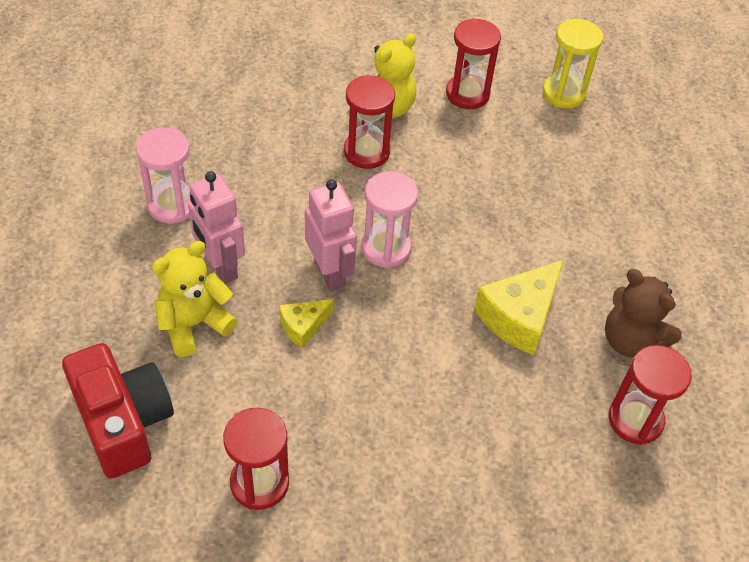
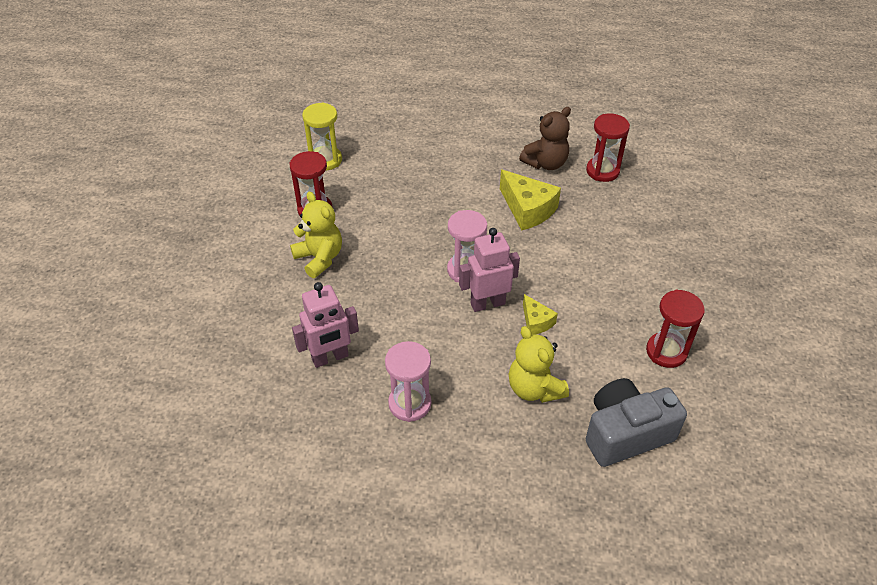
camera: 80 degrees left, 5 degrees down
red camera [62,343,174,478] -> grey camera [586,378,687,467]
pink robot [188,171,245,284] -> pink robot moved to [292,282,359,368]
red hourglass [344,75,395,169] -> none

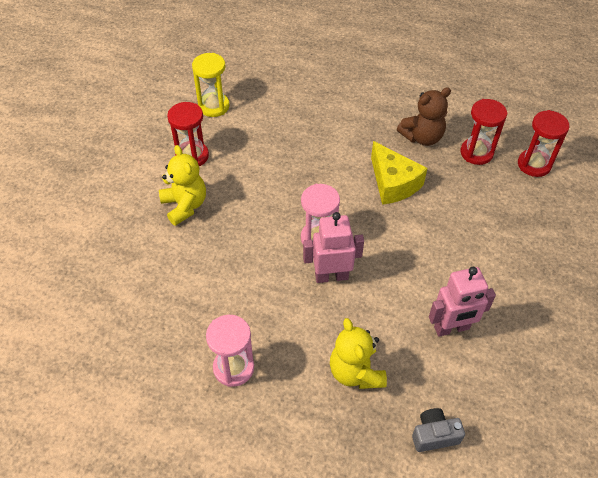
camera: 10 degrees right, 5 degrees up
pink robot [292,282,359,368] -> pink robot moved to [429,267,496,337]
yellow cheese [523,294,558,335] -> none
grey camera [586,378,687,467] -> grey camera [412,408,465,452], size x0.53
red hourglass [646,290,705,368] -> red hourglass moved to [518,110,569,177]

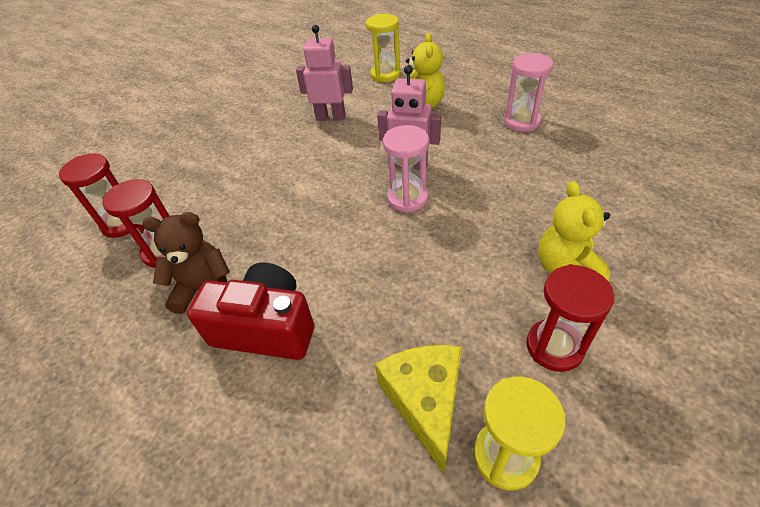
camera: 155 degrees left, 5 degrees down
yellow cheese [371,141,427,205] -> yellow cheese moved to [375,345,462,474]
grey camera [412,408,465,452] -> yellow hourglass [366,14,401,82]
none -> red camera [187,263,314,360]

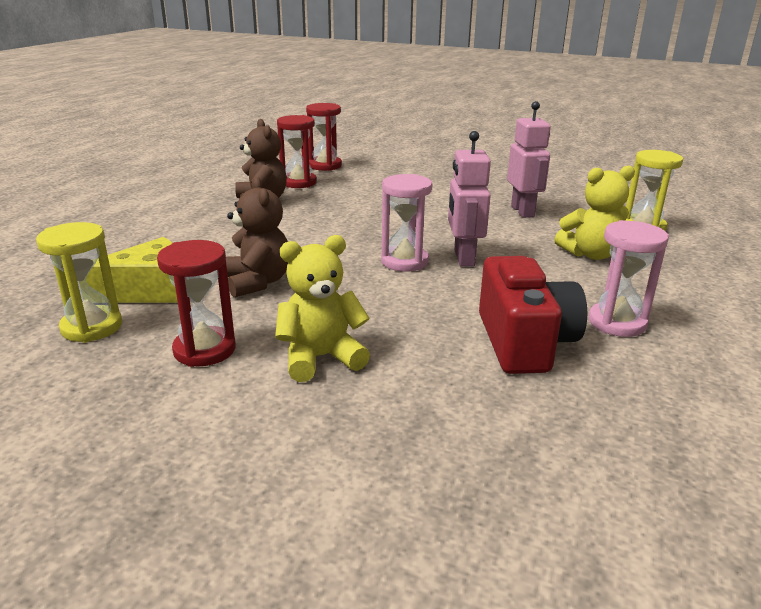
camera: 70 degrees right, 20 degrees down
red camera [187,263,314,360] -> red camera moved to [479,256,587,374]
none -> brown teddy bear [226,177,288,297]

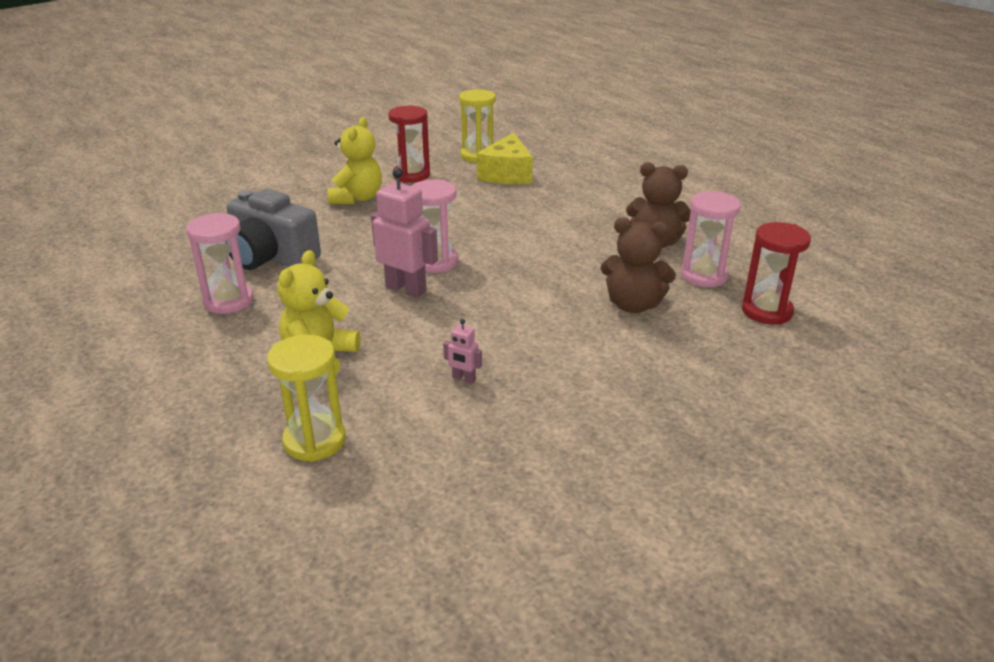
camera: 125 degrees right, 5 degrees up
brown teddy bear [226,177,288,297] -> brown teddy bear moved to [600,217,676,313]
red hourglass [277,115,317,188] -> pink hourglass [681,192,741,287]
red camera [479,256,587,374] -> grey camera [226,189,321,270]
pink robot [507,101,551,218] -> pink robot [443,319,482,384], size x0.47

